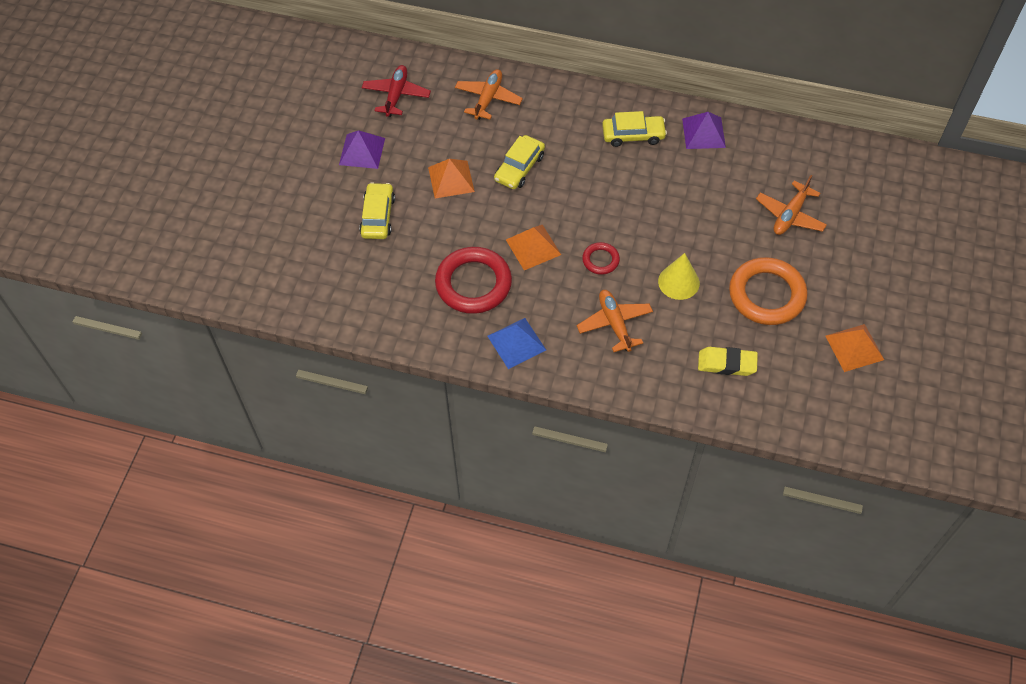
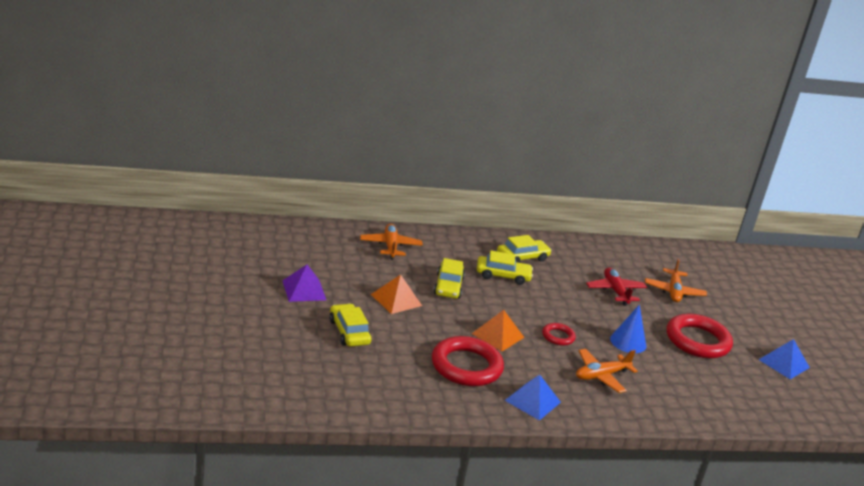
camera: 30 degrees left, 30 degrees down
red plane [362,65,431,117] -> red plane moved to [586,267,647,306]
orange plane [577,290,653,352] -> orange plane turned 75 degrees counterclockwise [576,349,638,393]
yellow cone [658,253,700,300] -> blue cone [610,304,646,353]
purple pyramid [682,112,726,149] -> none
yellow eraser [698,347,758,376] -> none
orange ring [729,257,808,325] -> red ring [667,314,733,358]
orange pyramid [825,324,884,372] -> blue pyramid [758,339,810,379]
none -> yellow car [477,251,533,285]

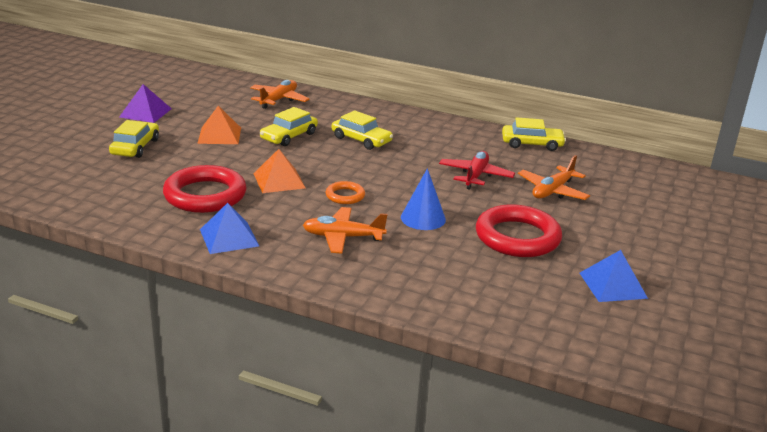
camera: 35 degrees right, 0 degrees up
yellow car [497,235,552,263] -> yellow car moved to [502,117,566,151]
red ring [542,323,576,346] -> orange ring [326,181,365,204]

